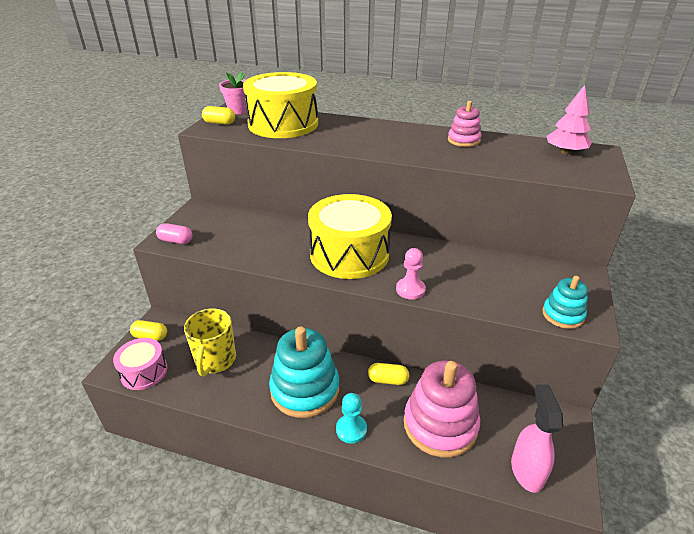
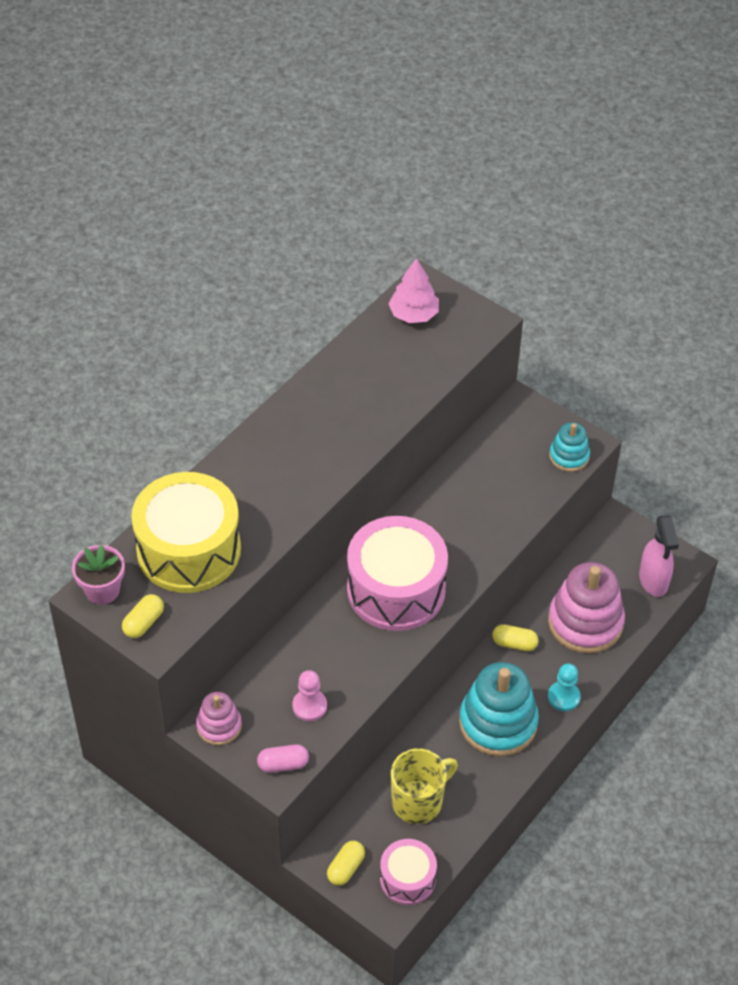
camera: 70 degrees left, 15 degrees up
pink capsule [156,223,192,244] -> pink capsule turned 45 degrees clockwise [257,745,309,773]
yellow mug [184,308,236,376] -> yellow mug turned 60 degrees counterclockwise [391,748,458,824]
yellow drum [308,194,392,279] -> pink drum [347,516,448,631]
yellow capsule [368,363,409,385] -> yellow capsule turned 75 degrees clockwise [492,624,539,651]
pink pawn [396,248,426,299] -> pink pawn moved to [292,670,327,721]
pink stacking toy [448,101,481,147] -> pink stacking toy moved to [196,692,242,745]
pink spray bottle [511,384,563,493] -> pink spray bottle turned 120 degrees counterclockwise [639,515,679,597]

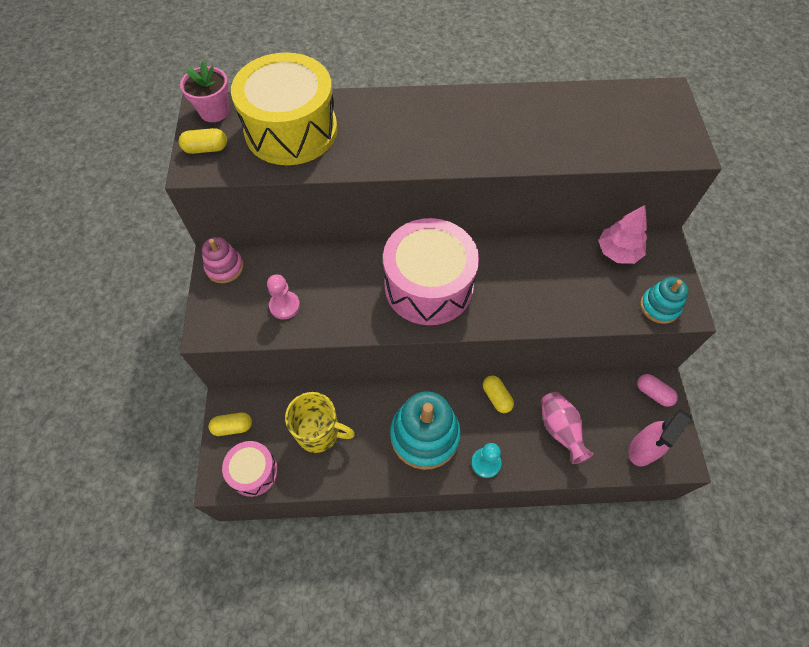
camera: 50 degrees right, 10 degrees up
pink capsule [257,745,309,773] -> pink capsule moved to [637,374,678,407]
pink tree [388,258,439,323] -> pink tree moved to [598,205,647,264]
pink stacking toy [548,562,625,654] -> pink vase [541,392,593,464]

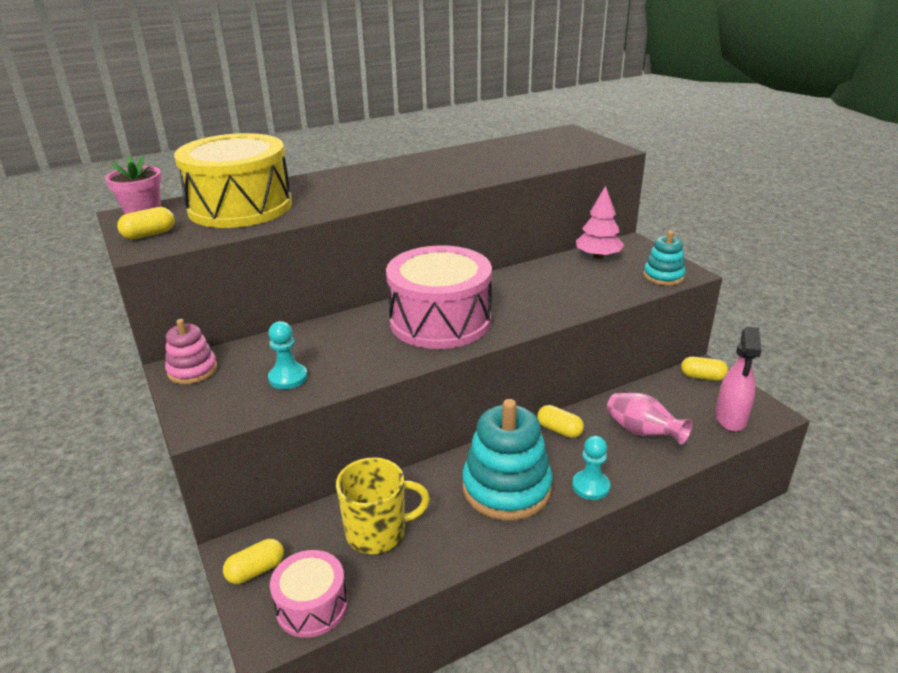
camera: 25 degrees left, 30 degrees down
pink pawn [267,274,300,319] -> turquoise pawn [268,321,307,389]
pink capsule [637,374,678,407] -> yellow capsule [681,357,728,381]

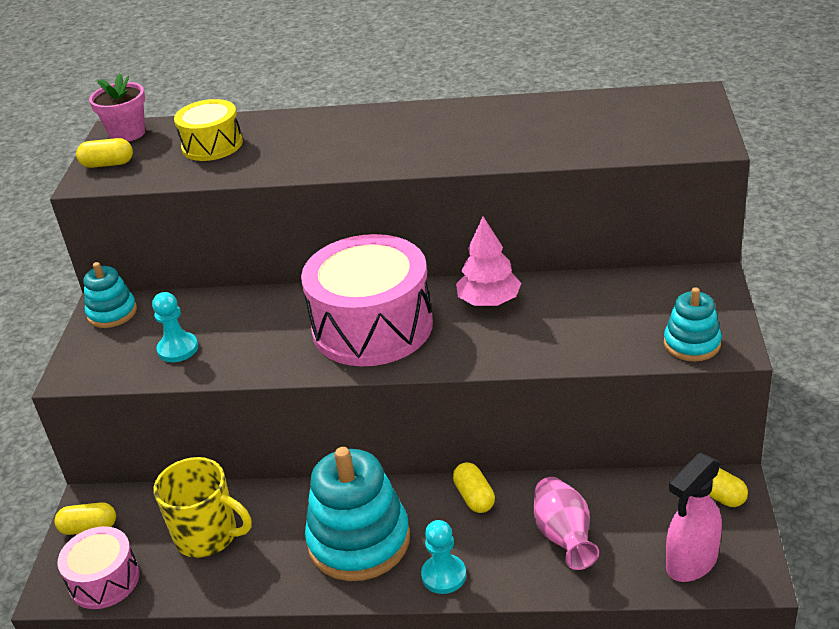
camera: 35 degrees right, 5 degrees up
pink stacking toy [165,319,217,384] -> turquoise stacking toy [83,262,137,328]
yellow drum [174,133,292,228] -> yellow drum [174,99,243,161], size x0.54
pink tree [576,186,624,259] -> pink tree moved to [456,217,521,306]

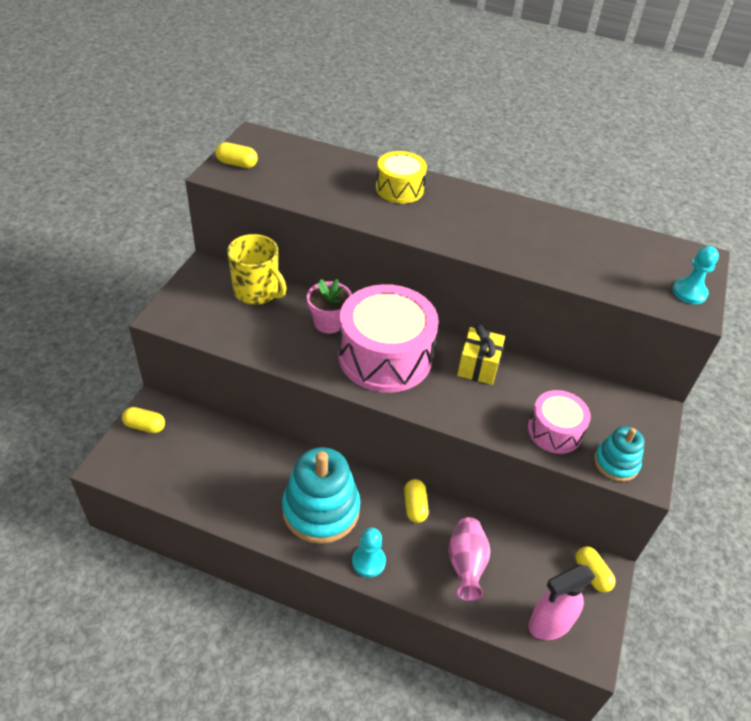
camera: 10 degrees right, 10 degrees up
pink drum [57,526,140,609] -> pink drum moved to [528,390,591,454]
turquoise stacking toy [83,262,137,328] -> none
pink flower pot [89,73,145,142] -> pink flower pot moved to [307,279,352,334]
turquoise pawn [152,292,198,362] -> turquoise pawn moved to [673,246,719,304]
yellow mug [154,457,252,558] -> yellow mug moved to [227,234,287,305]
yellow drum [174,99,243,161] -> yellow drum moved to [376,151,427,203]
pink tree [456,217,521,306] -> yellow gift [457,324,505,385]

